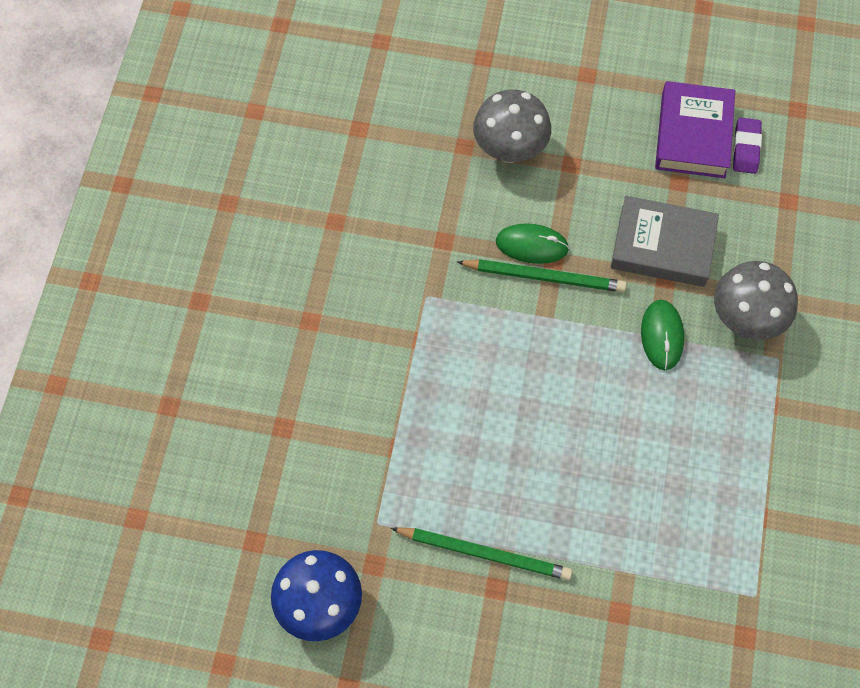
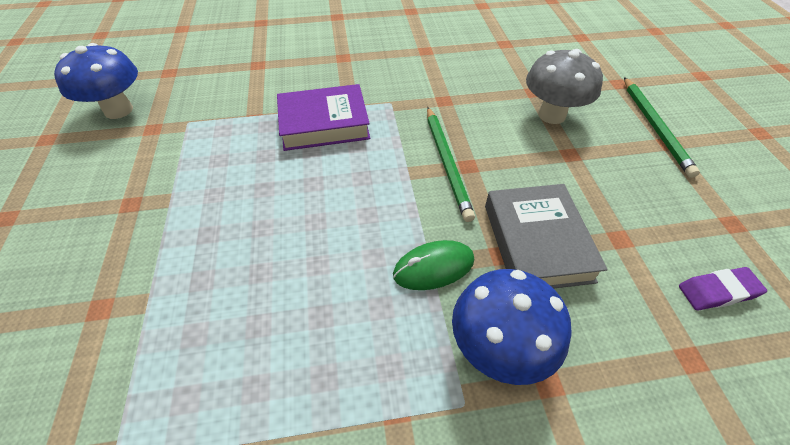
camera: 70 degrees right, 15 degrees down
green pencil [391,527,572,580] -> green pencil moved to [624,77,700,178]
green mouse [496,223,569,264] -> none
purple book [655,81,735,178] -> purple book moved to [277,84,370,151]
grey mushroom [714,261,798,340] -> blue mushroom [452,269,572,385]

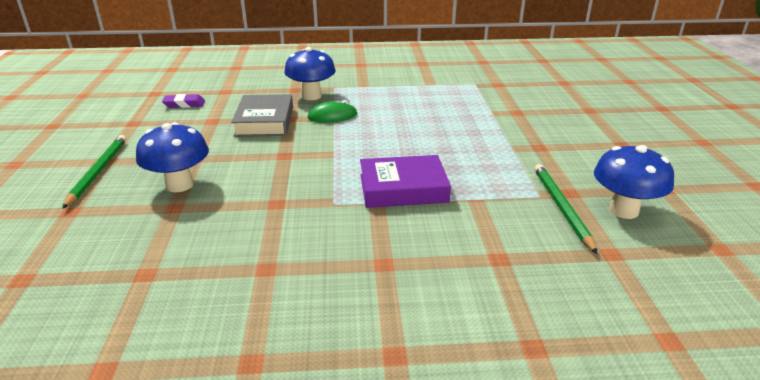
camera: 175 degrees left, 20 degrees down
green pencil [427,107,475,222] -> green pencil moved to [534,164,598,254]
grey mushroom [526,49,603,124] -> blue mushroom [136,122,209,192]

